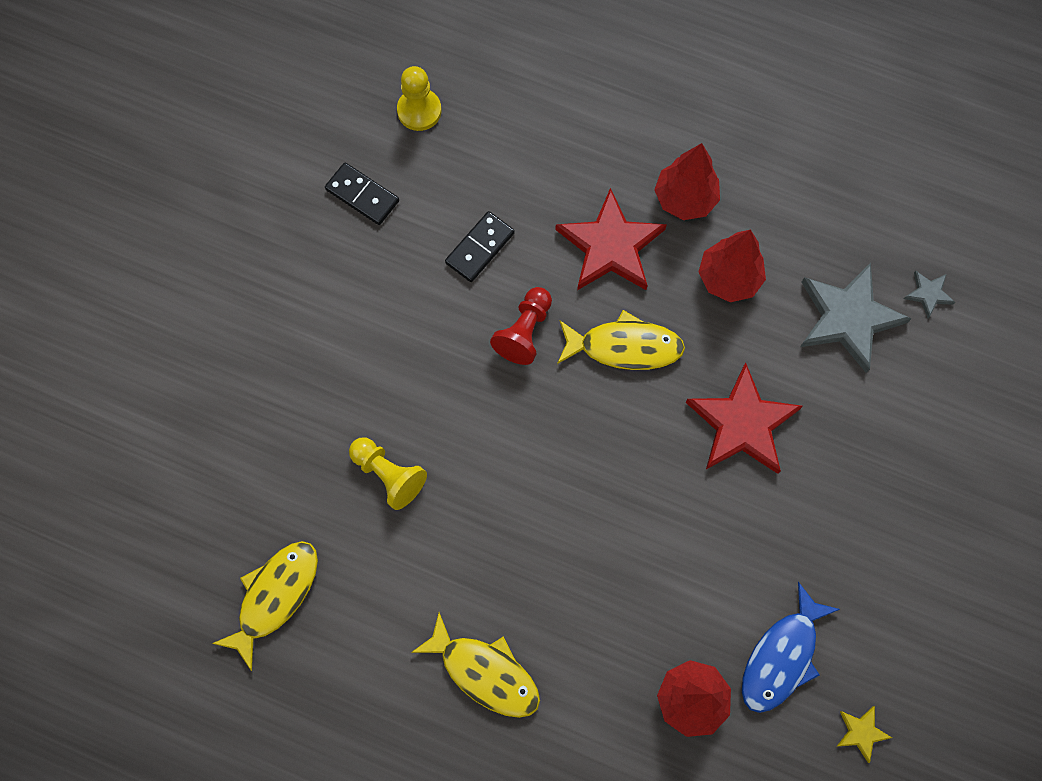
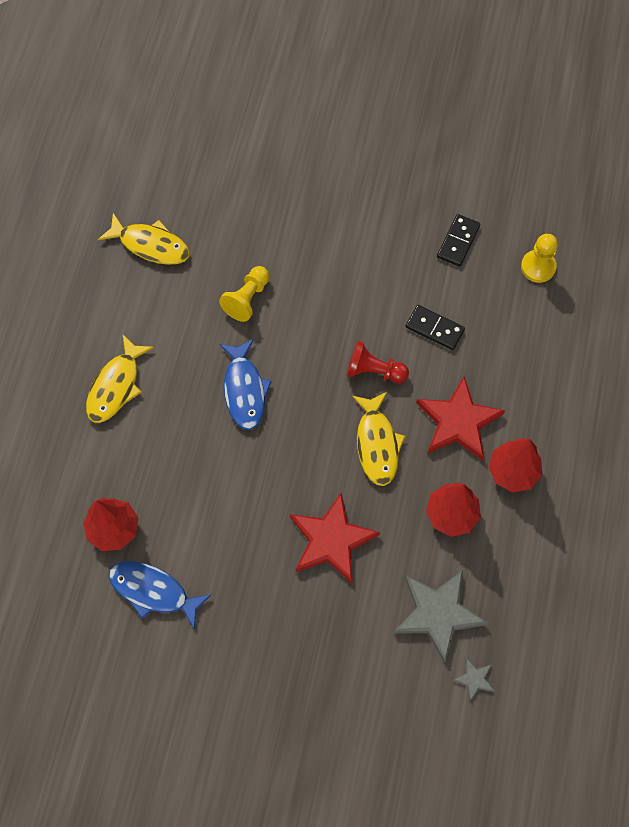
camera: 80 degrees right, 5 degrees down
yellow star [837,706,892,763] -> none
none -> blue fish [219,339,272,430]

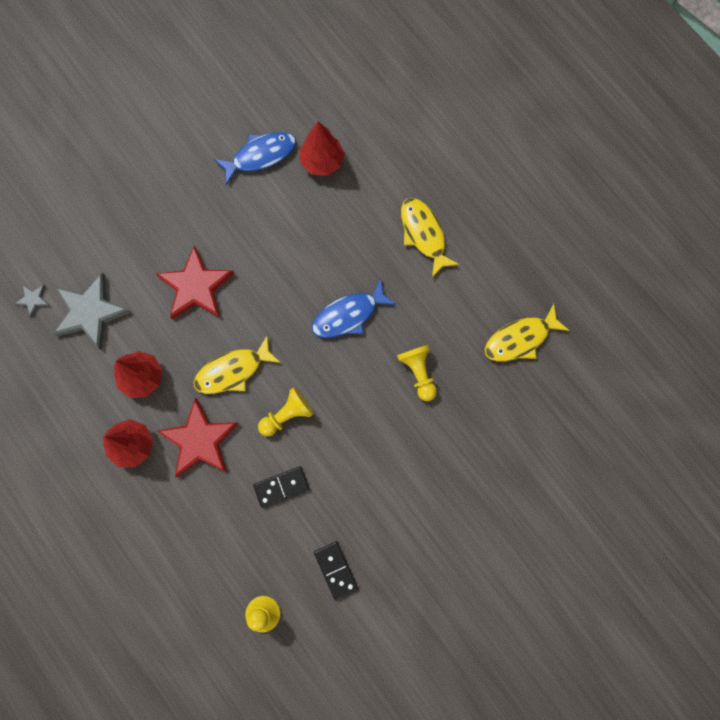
camera: 130 degrees right, 10 degrees up
blue fish [219,339,272,430] -> blue fish turned 60 degrees counterclockwise [312,279,396,338]
red pawn [347,341,409,383] -> yellow pawn [258,387,314,436]
yellow fish [352,392,405,486] -> yellow fish turned 60 degrees counterclockwise [194,335,281,394]

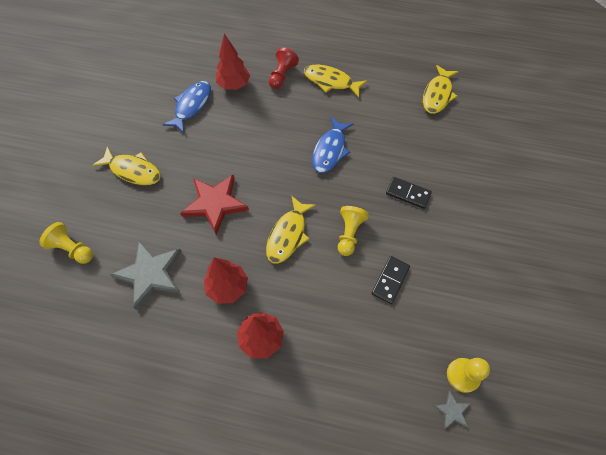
camera: 40 degrees left, 15 degrees down
grey star [15,285,50,317] -> grey star moved to [434,391,470,429]
red star [158,398,239,477] -> none
black domino [314,541,358,601] -> black domino moved to [386,177,432,209]
yellow pawn [397,345,437,401] -> yellow pawn moved to [39,222,93,264]
none -> yellow fish [92,147,161,185]
none -> red pawn [269,48,299,89]

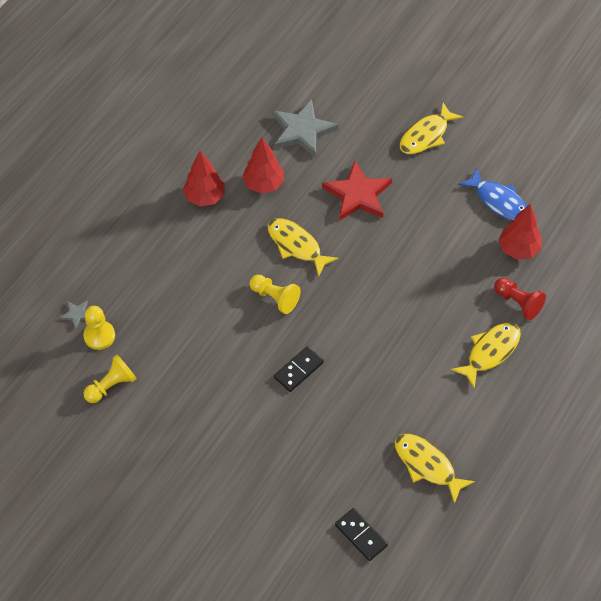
camera: 110 degrees right, 5 degrees down
yellow pawn [39,222,93,264] -> yellow pawn moved to [84,354,137,403]
blue fish [312,117,353,173] -> none
black domino [371,256,410,304] -> black domino moved to [335,508,388,561]

